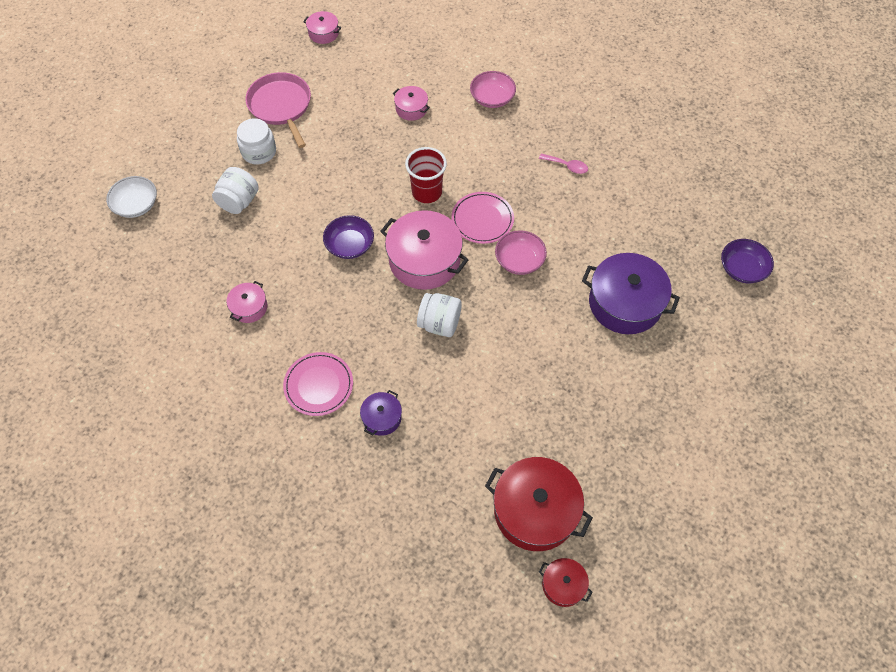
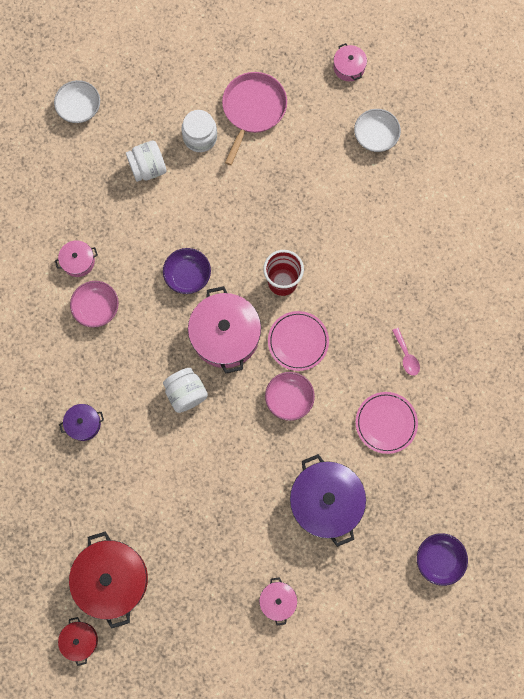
camera: 45 degrees right, 15 degrees up
pink plate [283,352,353,416] -> pink plate moved to [355,392,418,454]
pink pot [393,86,430,121] -> pink pot moved to [259,577,297,625]
pink bowl [470,71,516,108] -> pink bowl moved to [70,281,119,328]
none -> white bowl [354,109,401,152]

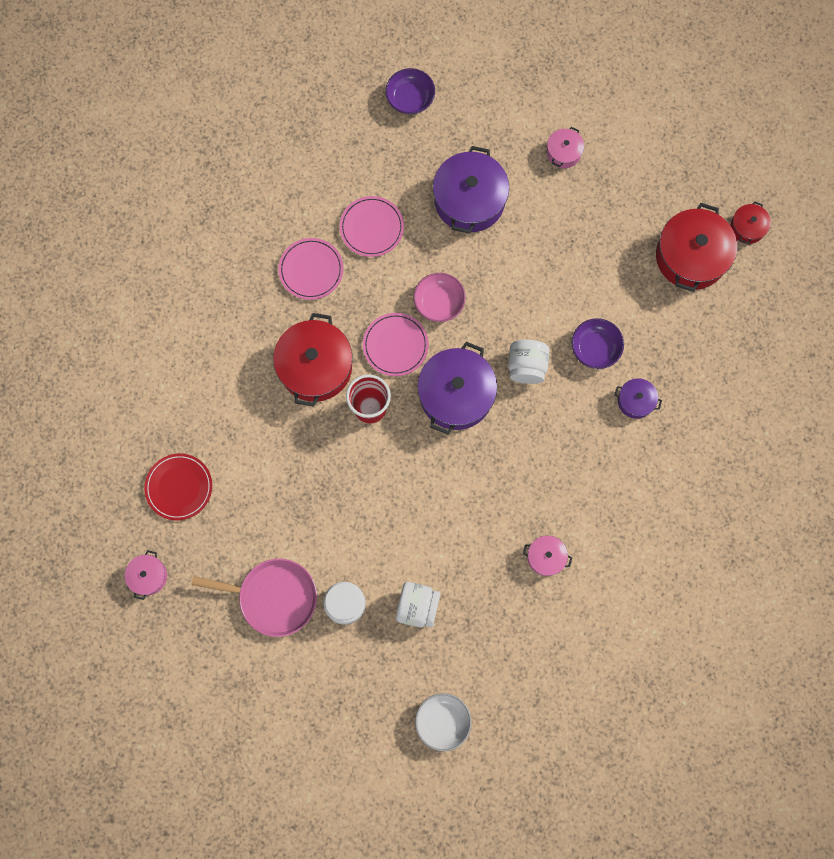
camera: 145 degrees left, 0 degrees up
pink bowl [70,281,119,328] -> none
purple bowl [163,248,211,294] -> purple bowl moved to [571,318,624,369]
pink pot [188,286,261,374] -> purple pot [417,342,497,434]
pink pan [222,72,287,165] -> pink pan turned 135 degrees counterclockwise [191,559,317,637]
white bowl [354,109,401,152] -> red plate [144,453,212,520]
pink spoon [392,328,420,376] -> pink plate [278,238,343,300]
none -> red pot [273,313,353,407]

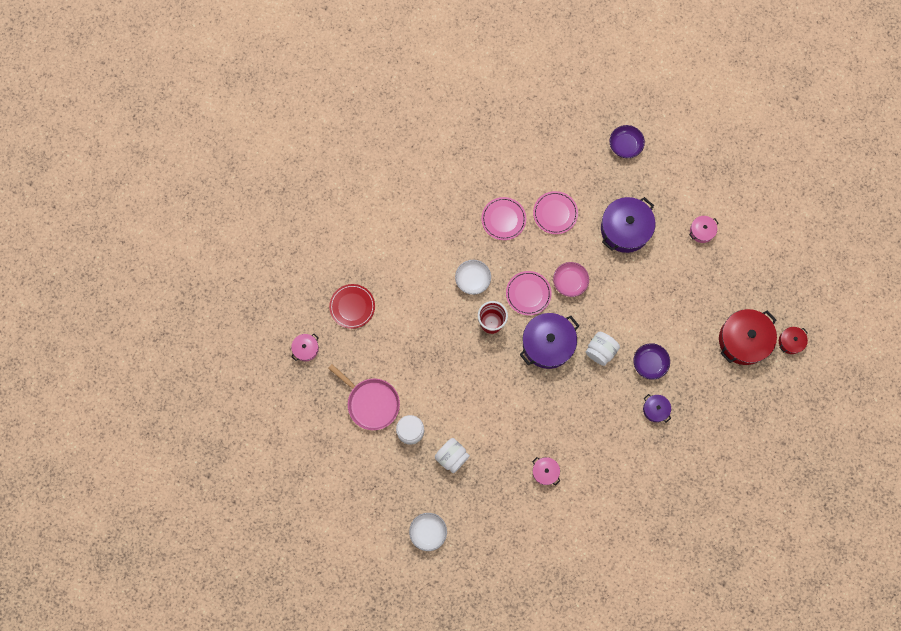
camera: 30 degrees right, 0 degrees up
red pot [273,313,353,407] -> white bowl [455,260,491,295]

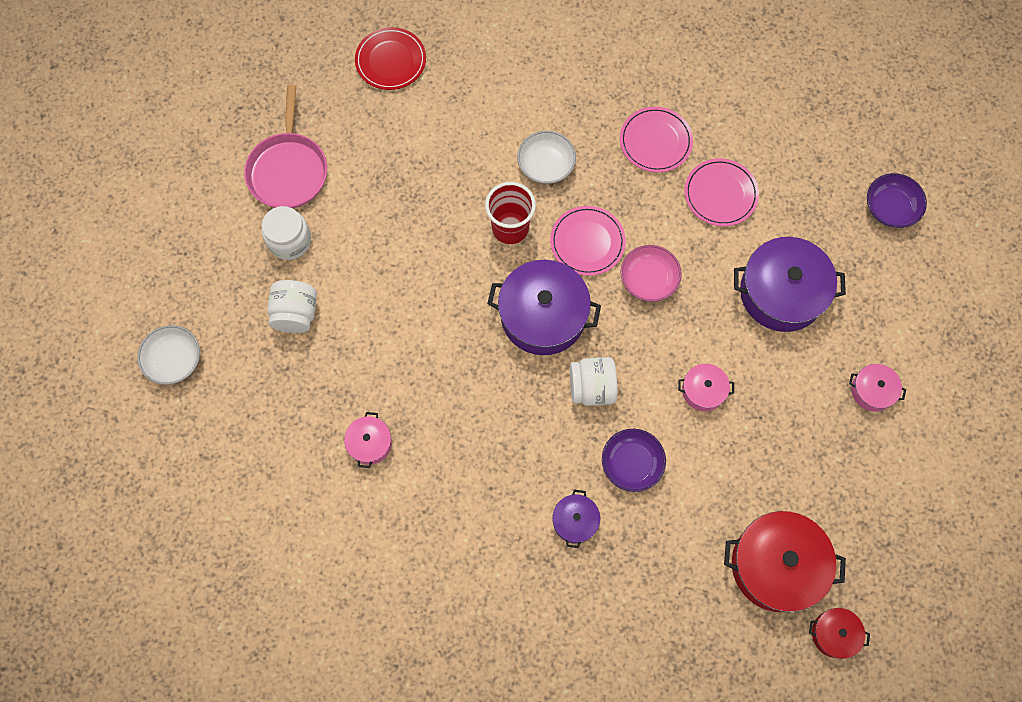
camera: 50 degrees right, 5 degrees down
pink pot [291,334,319,361] -> pink pot moved to [678,364,734,411]

